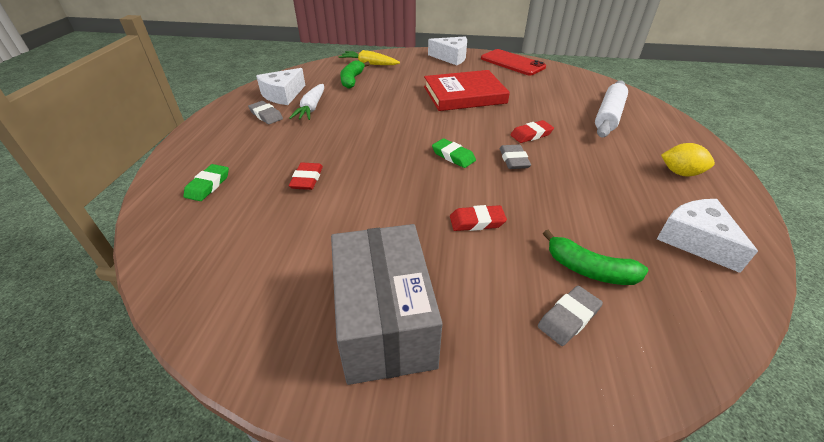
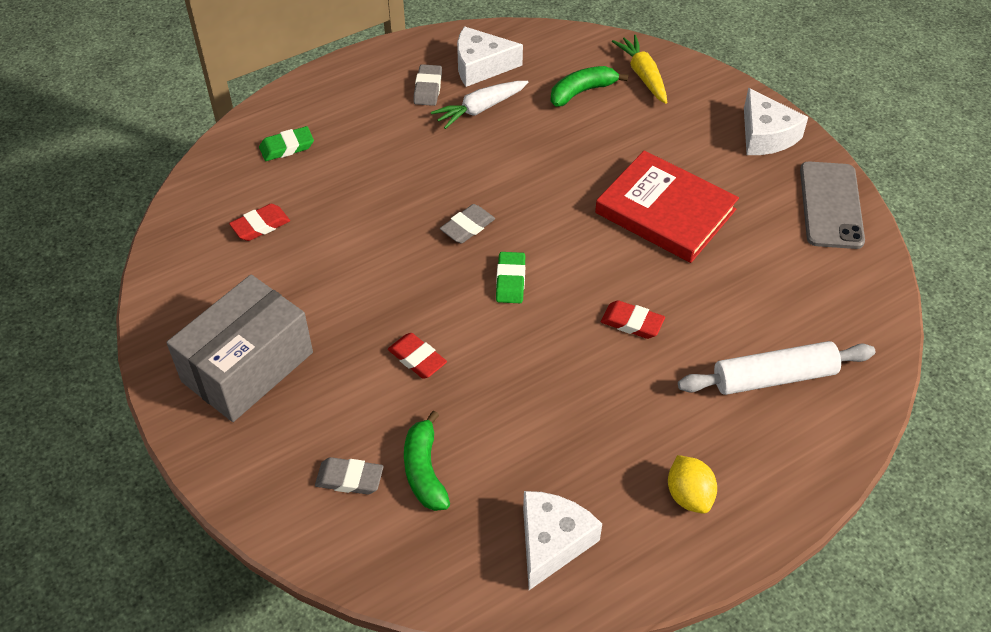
camera: 50 degrees right, 10 degrees up
red eraser [289,163,323,190] -> red eraser moved to [229,204,290,241]
red phone [481,49,546,75] -> grey phone [800,162,865,249]
grey eraser [500,145,531,169] -> grey eraser moved to [440,204,495,243]

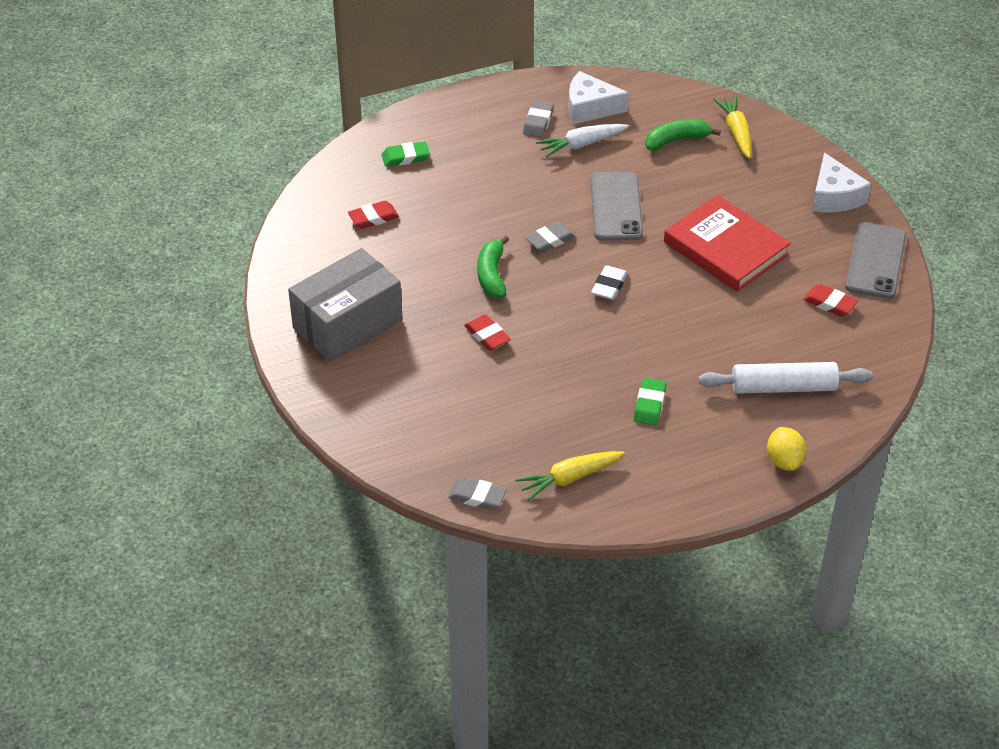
camera: 10 degrees right, 5 degrees down
grey eraser [315,457,384,495] -> grey eraser moved to [448,477,507,510]
green banana [404,411,450,511] -> green banana moved to [477,236,509,298]
green eraser [496,252,525,303] -> green eraser moved to [634,378,666,425]
white cheese [523,491,602,590] -> yellow carrot [515,451,625,501]
red eraser [601,300,665,339] -> red eraser moved to [803,284,858,317]
yellow lemon [668,455,717,514] -> yellow lemon moved to [767,427,806,471]
none -> grey phone [590,172,643,241]
none -> white eraser [591,265,628,300]

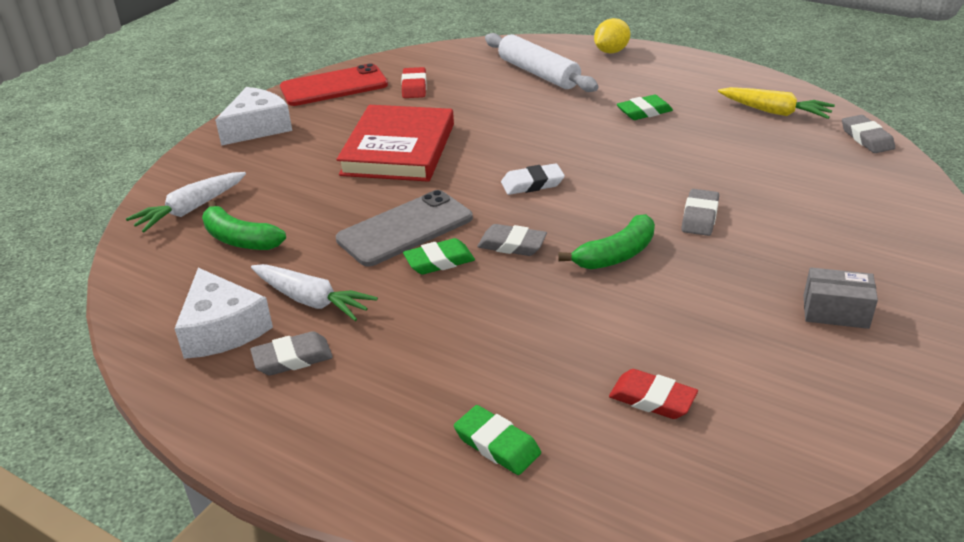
camera: 125 degrees left, 10 degrees down
grey box [288,248,403,362] -> grey box [803,267,878,329], size x0.46
red eraser [464,314,511,350] -> grey eraser [681,189,719,236]
yellow carrot [713,96,751,159] -> white carrot [126,172,246,232]
grey phone [845,222,906,299] -> red phone [280,63,388,106]
none -> green eraser [403,238,475,275]

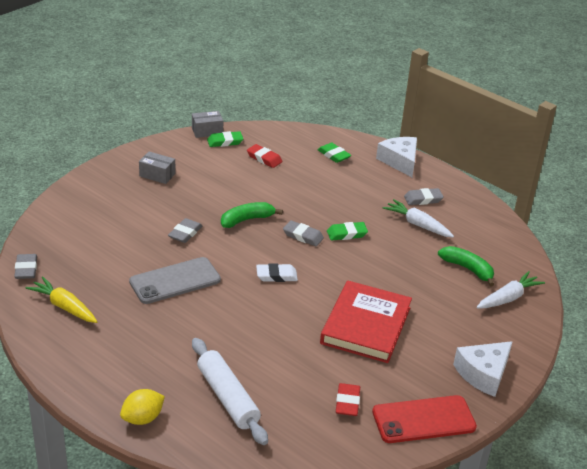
camera: 175 degrees left, 0 degrees up
white cheese [174,268,273,359] -> white cheese moved to [376,137,417,177]
grey phone [336,190,473,267] -> grey phone moved to [129,257,221,304]
green eraser [617,95,673,120] -> green eraser moved to [207,131,243,147]
none -> grey box [192,111,223,138]

